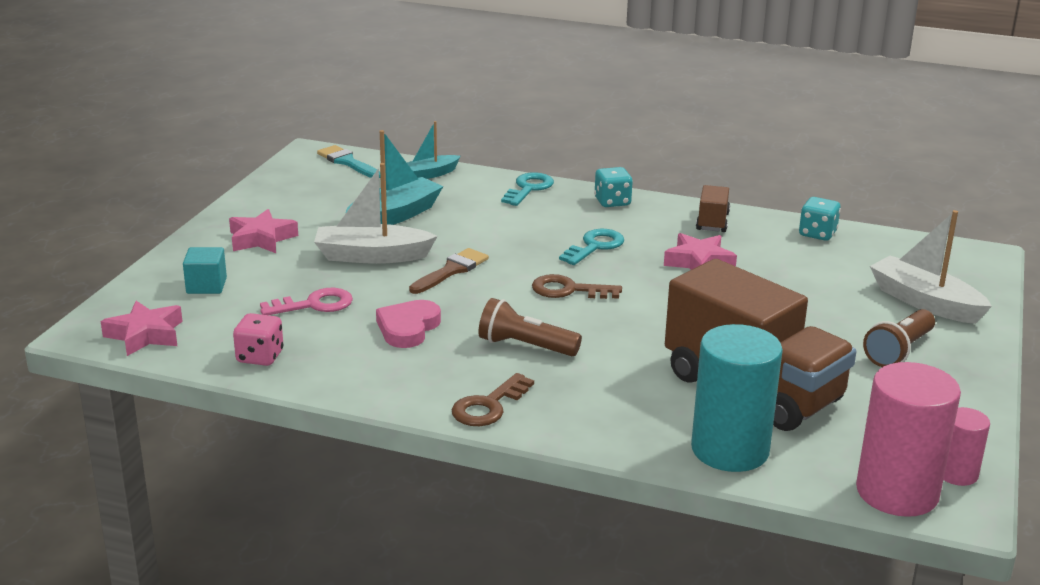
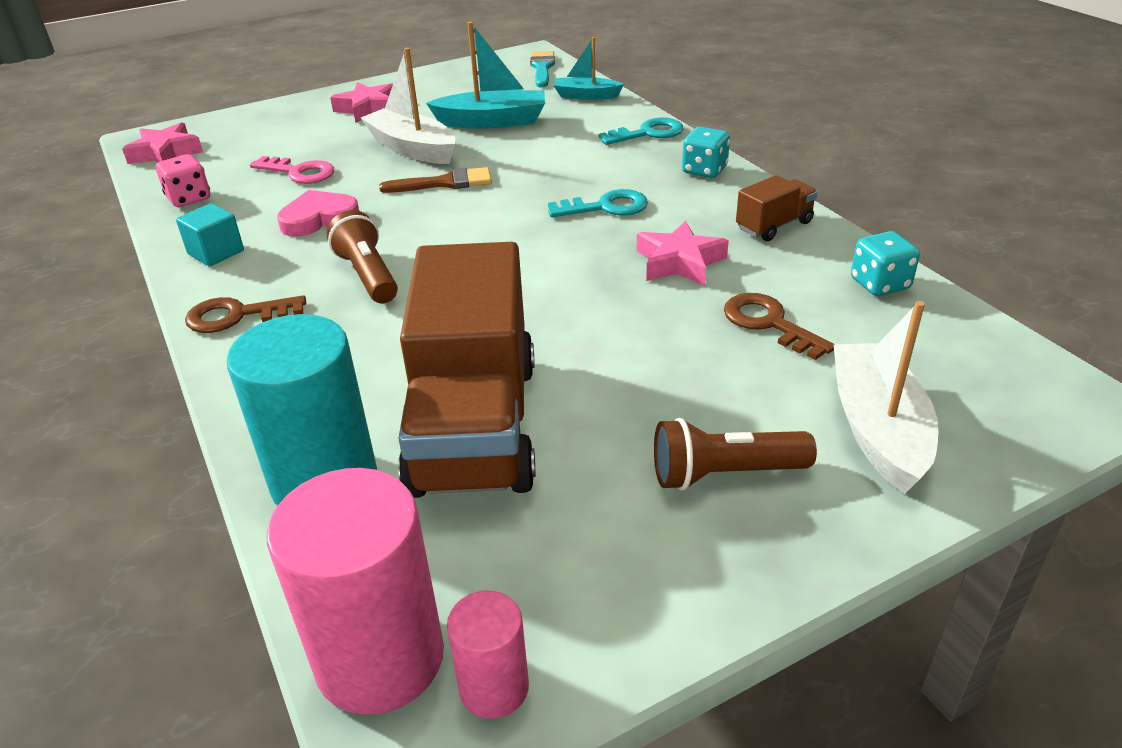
camera: 45 degrees right, 10 degrees up
turquoise cube [183,247,227,294] -> turquoise cube moved to [176,203,244,266]
brown key [532,274,622,299] -> brown key moved to [724,293,834,360]

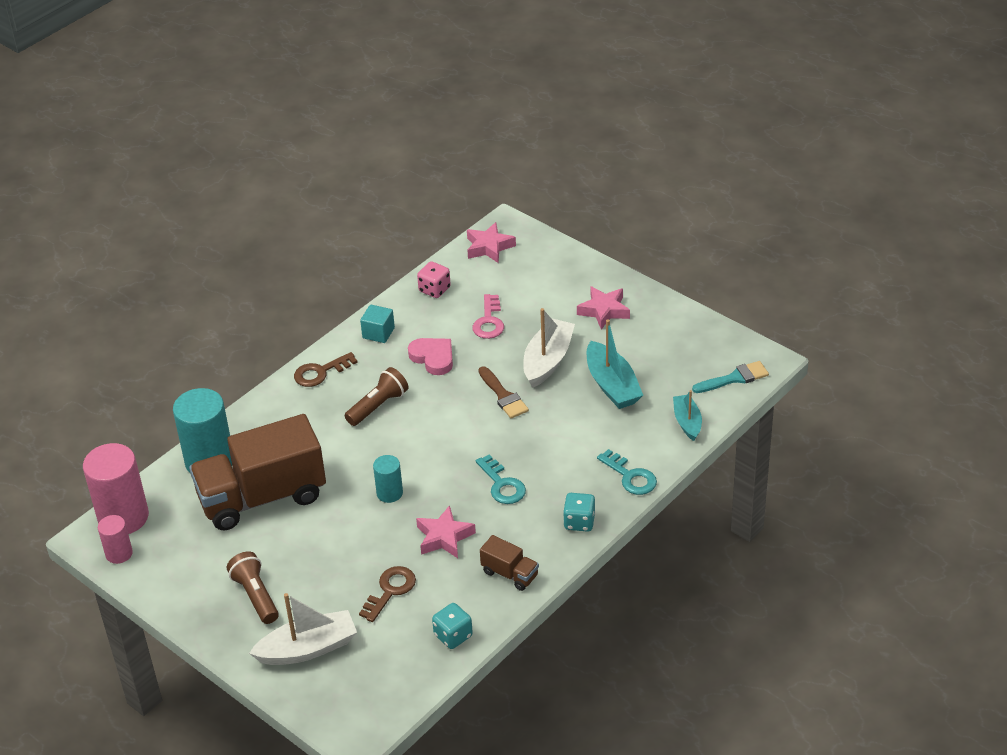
camera: 70 degrees right, 5 degrees up
brown key [185,295,306,333] -> brown key turned 90 degrees counterclockwise [294,352,358,387]
none -> turquoise cylinder [373,455,403,503]

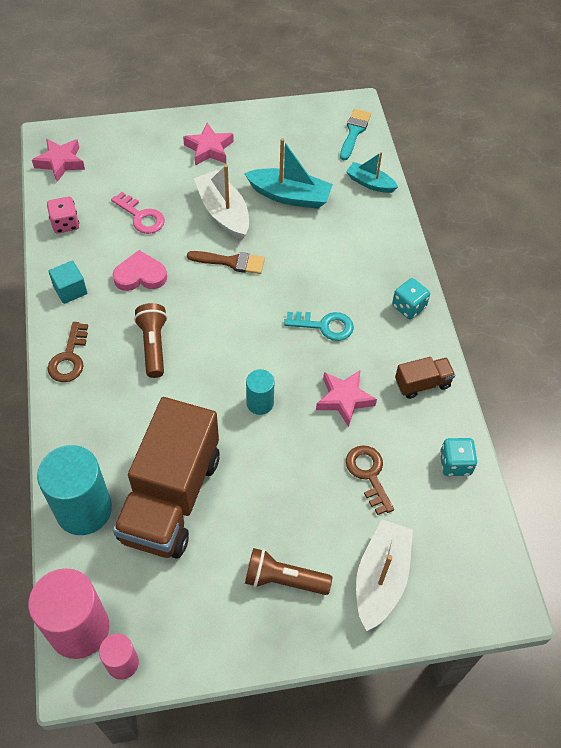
camera: 55 degrees left, 15 degrees up
turquoise key [597,449,657,495] -> none

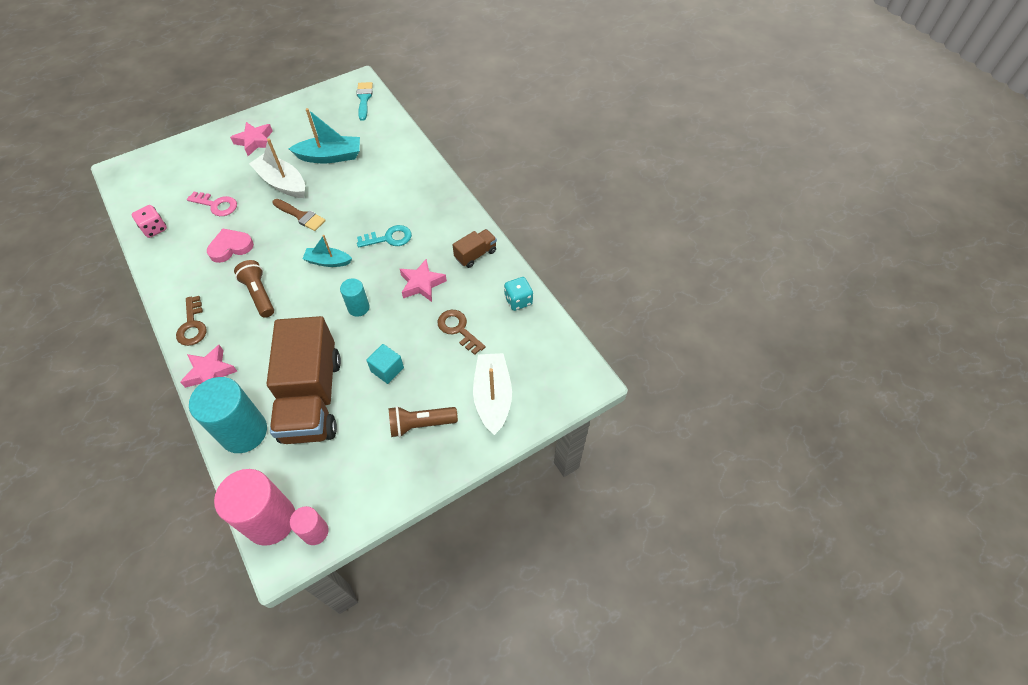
camera: 20 degrees left, 0 degrees up
pink star [32,139,85,182] -> pink star moved to [180,345,237,388]
turquoise cube [48,261,87,304] -> turquoise cube moved to [366,344,404,384]
brown brush [187,251,265,274] -> brown brush turned 45 degrees clockwise [272,199,326,231]
turquoise boat [346,152,398,193] -> turquoise boat moved to [303,235,352,267]
turquoise dice [392,278,430,319] -> none

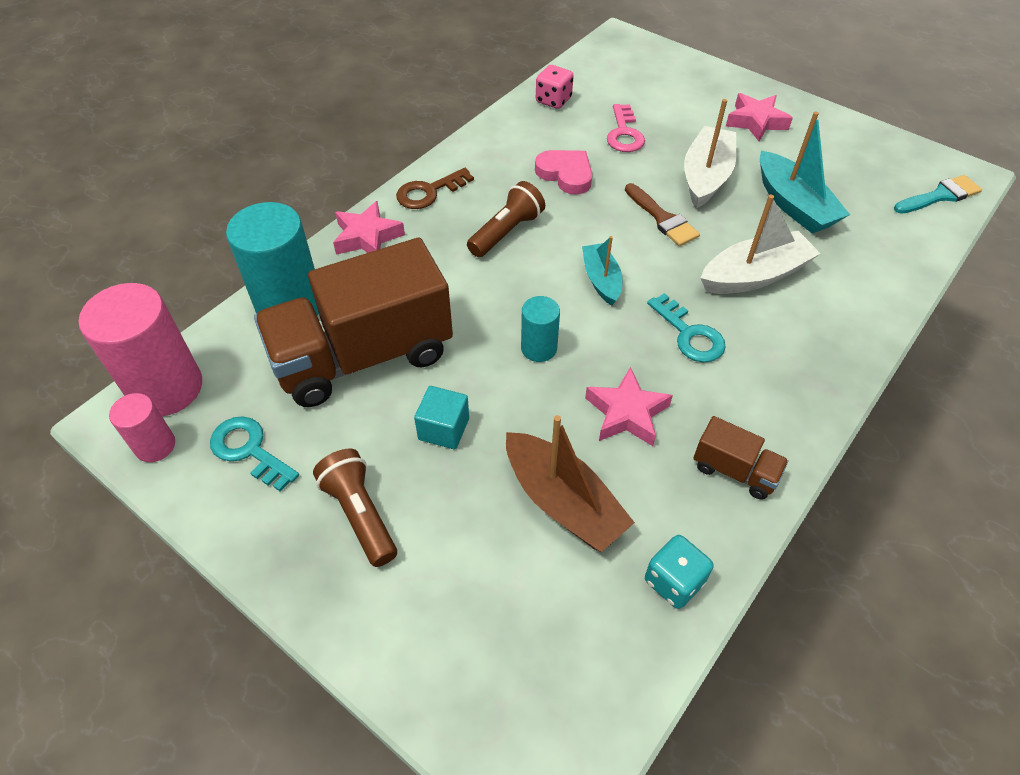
camera: 70 degrees right, 5 degrees down
brown brush [272,199,326,231] -> brown brush turned 45 degrees counterclockwise [625,183,700,246]
brown key [438,310,486,355] -> brown boat [506,415,635,552]
white boat [473,353,512,435] -> white boat moved to [701,195,821,294]
none -> turquoise key [210,416,299,492]

